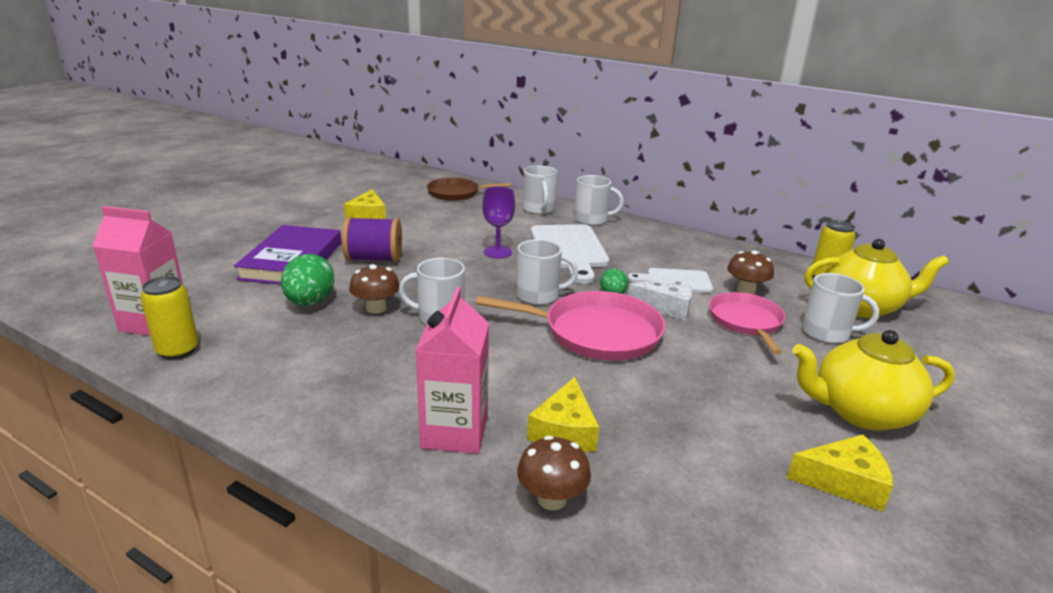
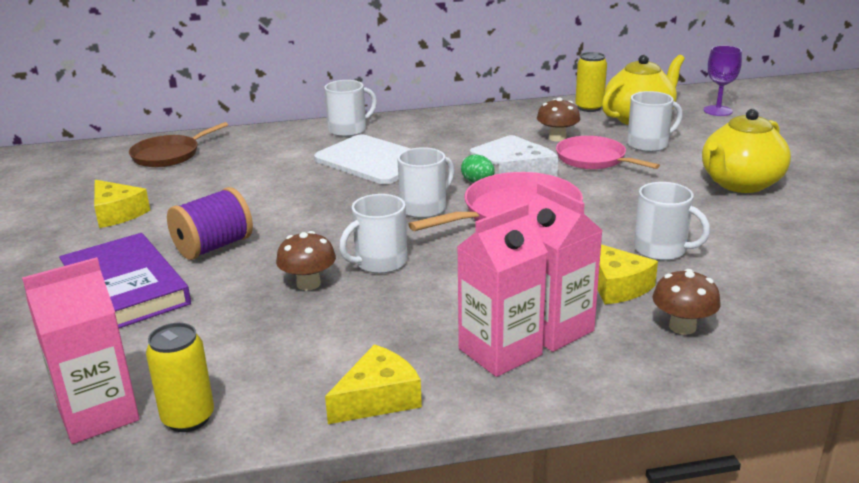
camera: 40 degrees left, 0 degrees up
green egg [281,254,334,306] -> none
purple goblet [482,187,515,258] -> purple goblet moved to [704,46,742,116]
white mug [523,166,557,214] -> white mug moved to [634,182,710,261]
yellow cheese [787,434,893,512] -> yellow cheese moved to [325,344,422,424]
none -> pink carton [457,203,548,377]

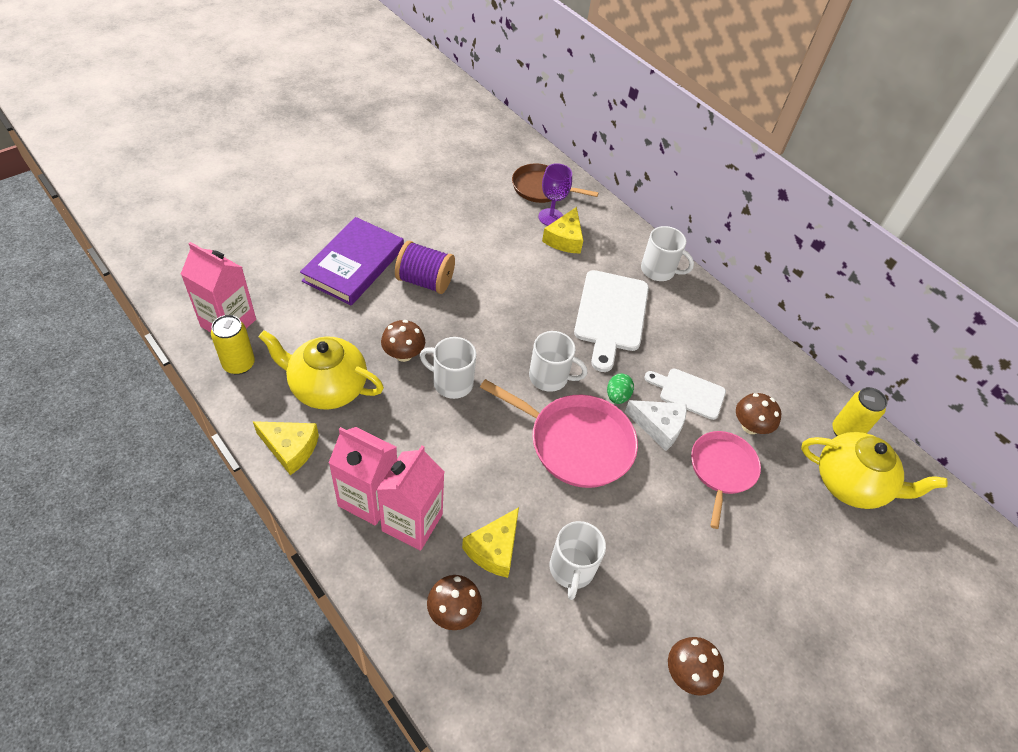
camera: 55 degrees right, 25 degrees up
yellow cheese [94,180,150,228] -> yellow cheese moved to [542,207,583,254]
white mug [627,91,683,152] -> none
yellow teapot [702,109,791,193] -> yellow teapot moved to [259,330,384,410]
purple goblet [704,46,742,116] -> purple goblet moved to [539,163,572,226]
none -> brown mushroom [668,637,724,696]

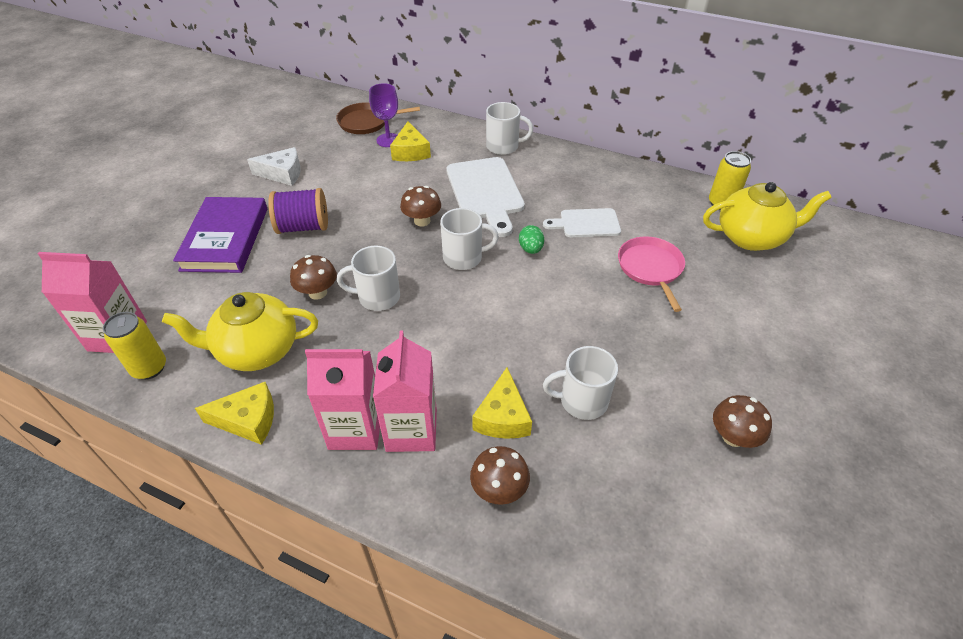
camera: 20 degrees left, 5 degrees down
pink pan [480,379,638,488] -> none
white mug [550,521,606,600] -> white mug turned 105 degrees clockwise [543,346,618,420]
white cheese [625,400,687,451] -> white cheese moved to [247,147,301,186]
brown mushroom [736,393,781,434] -> brown mushroom moved to [400,186,441,226]

